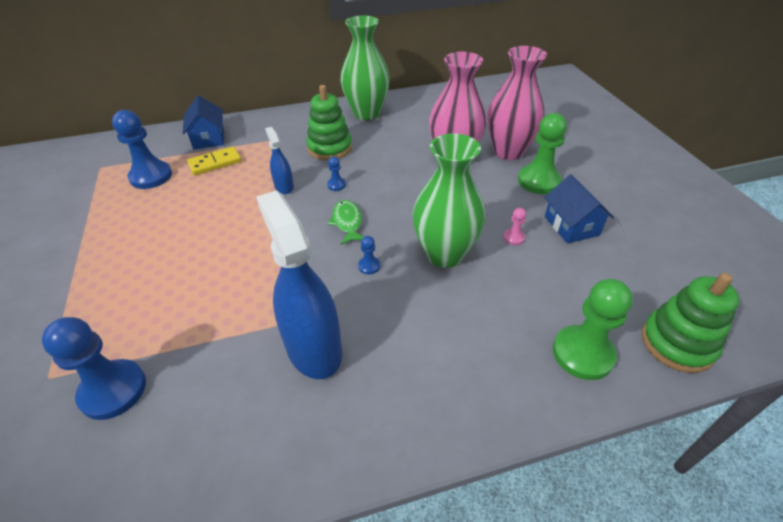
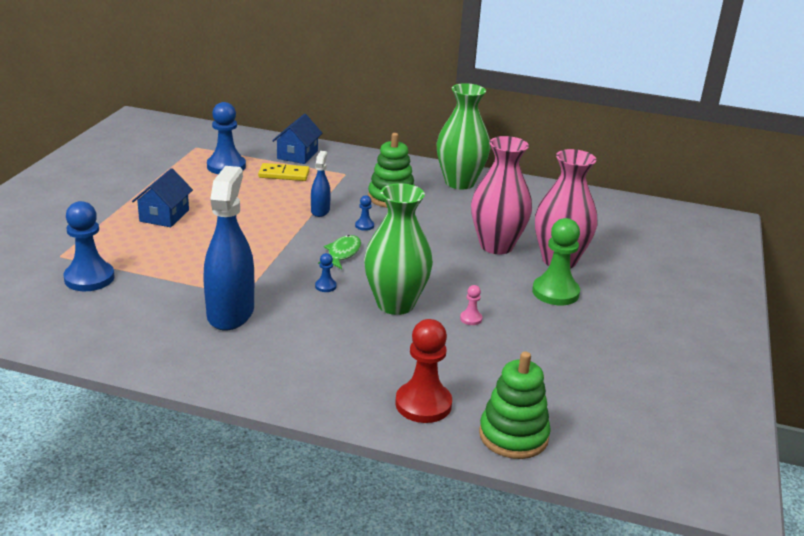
camera: 30 degrees right, 15 degrees down
blue house [544,175,614,244] -> blue house moved to [132,168,193,227]
green pawn [553,279,633,380] -> red pawn [395,319,452,423]

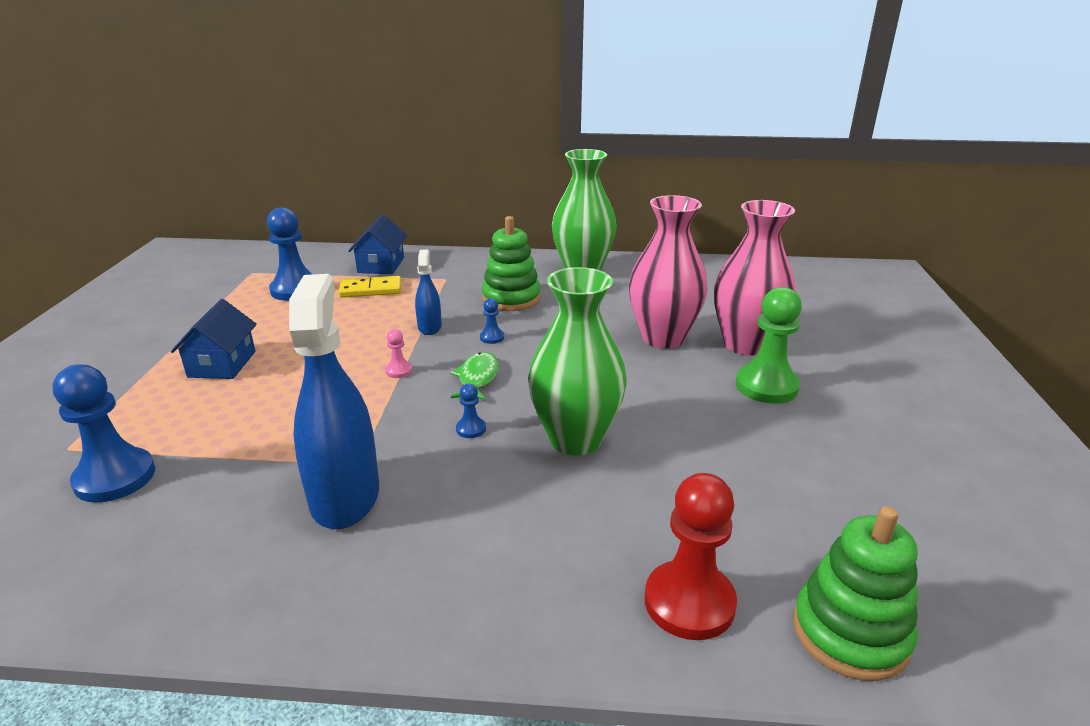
camera: 10 degrees left, 0 degrees up
pink pawn [460,285,482,325] -> pink pawn moved to [385,329,412,378]

